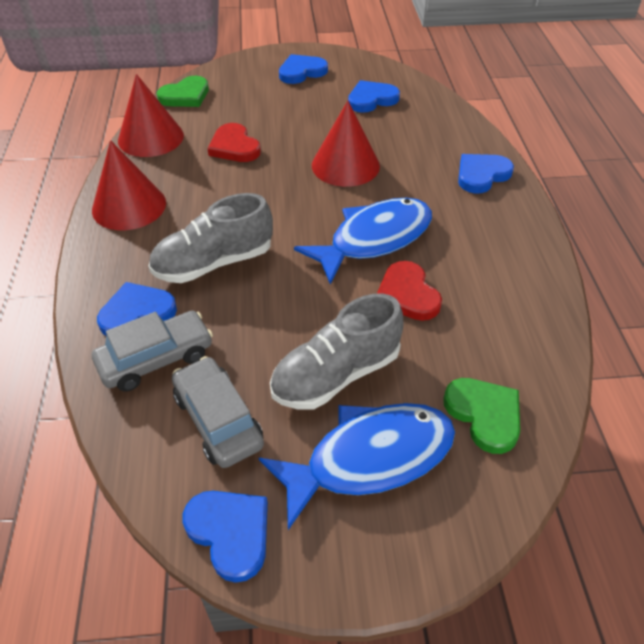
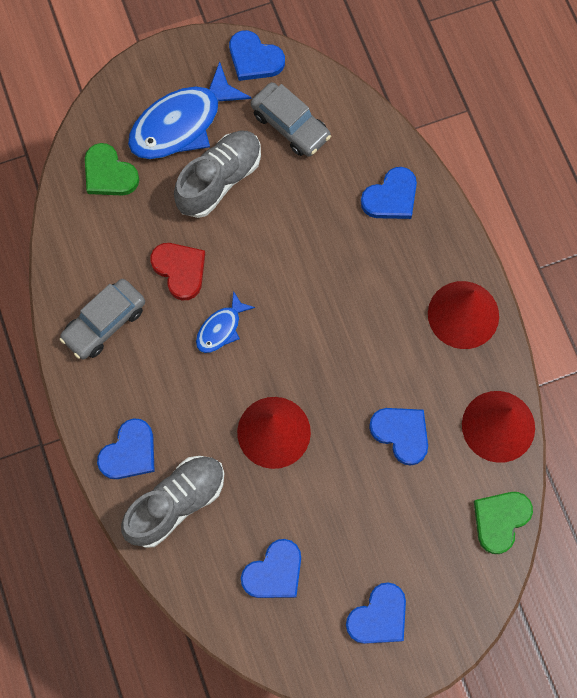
camera: 165 degrees right, 25 degrees up
grey car [92,311,213,391] -> grey car moved to [59,279,145,360]
grey shoe [148,193,273,283] -> grey shoe moved to [121,456,225,548]
red heart [208,123,261,162] -> blue heart [369,408,428,466]
blue fish [294,198,432,285] -> blue fish [196,291,255,353], size x0.51

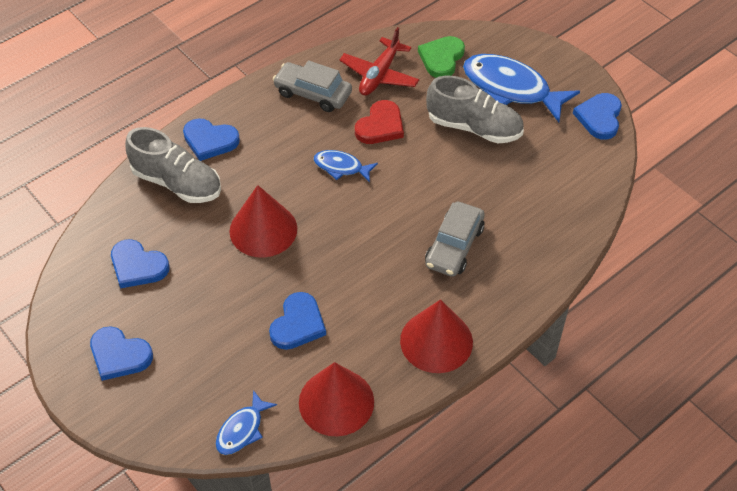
camera: 70 degrees right, 20 degrees down
grey car [251,82,331,156] -> grey car moved to [425,201,485,277]
blue heart [361,167,417,219] -> none
green heart [474,492,533,554] -> blue fish [216,390,277,455]
none -> red plane [339,27,419,96]

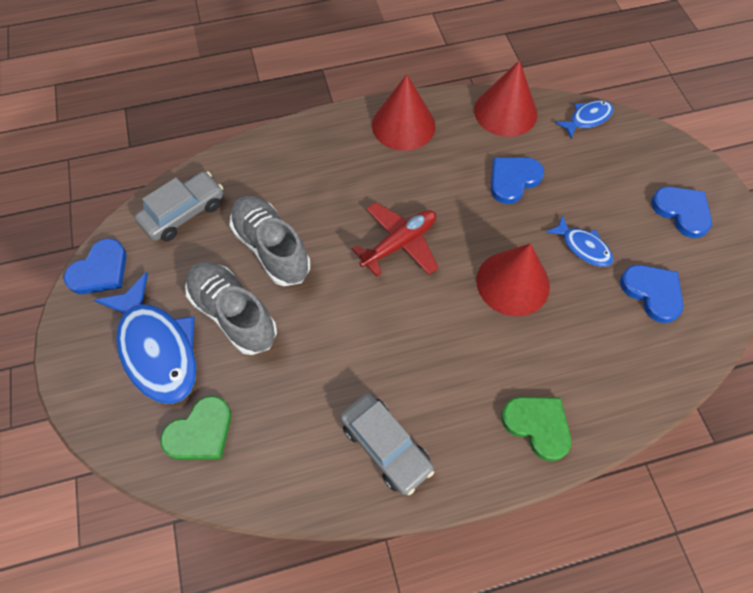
camera: 155 degrees left, 10 degrees up
grey shoe [125,127,221,203] -> grey shoe moved to [229,196,310,286]
blue heart [183,119,240,161] -> green heart [501,397,571,461]
blue fish [314,150,378,182] -> blue fish moved to [546,215,613,267]
red plane [339,27,419,96] -> red plane moved to [352,202,439,276]
red heart [355,100,404,144] -> none
grey car [425,201,485,277] -> grey car moved to [135,171,223,241]

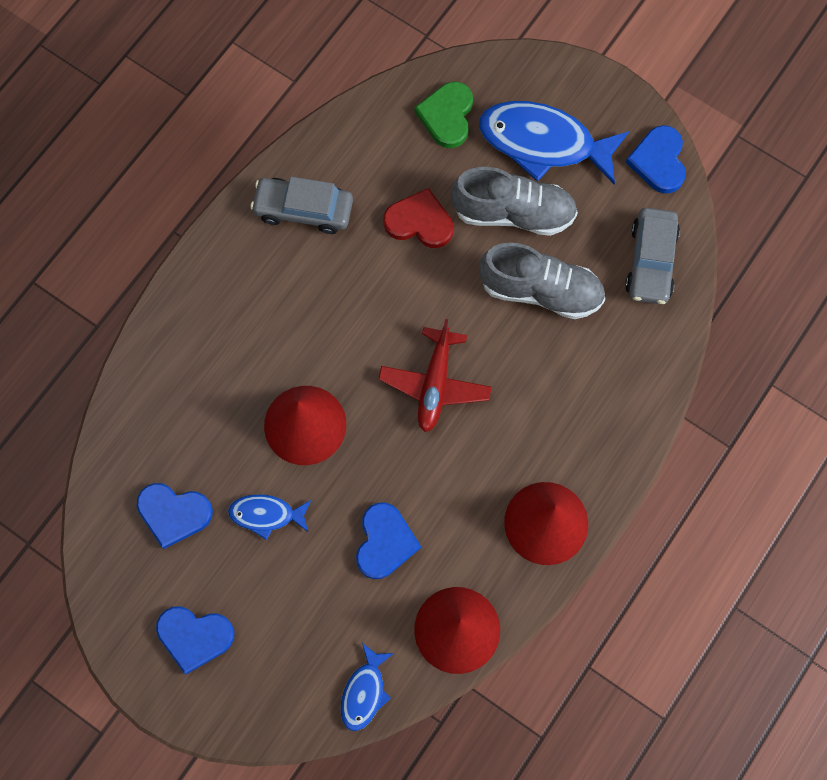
camera: 140 degrees right, 10 degrees up
green heart [501,397,571,461] -> none
none -> red heart [383,188,453,248]

